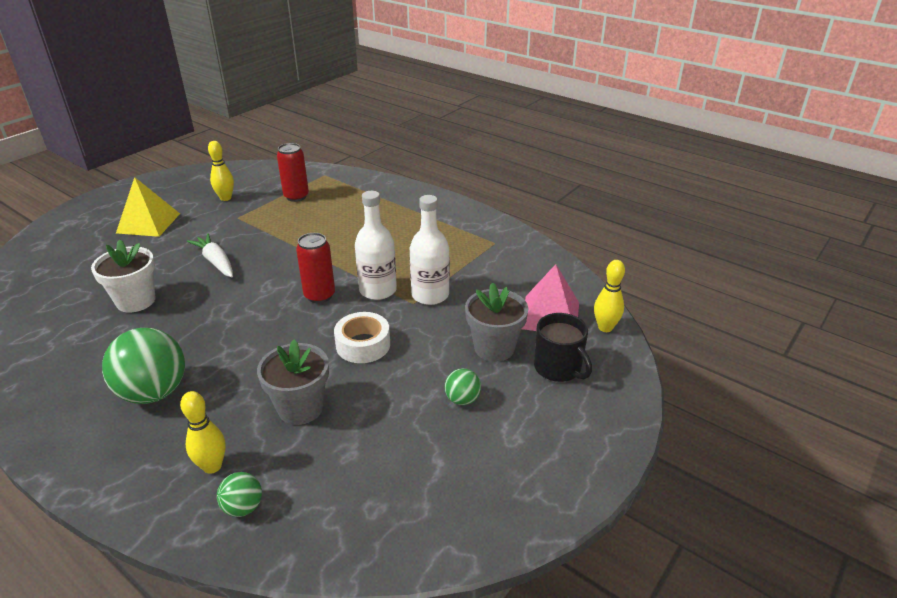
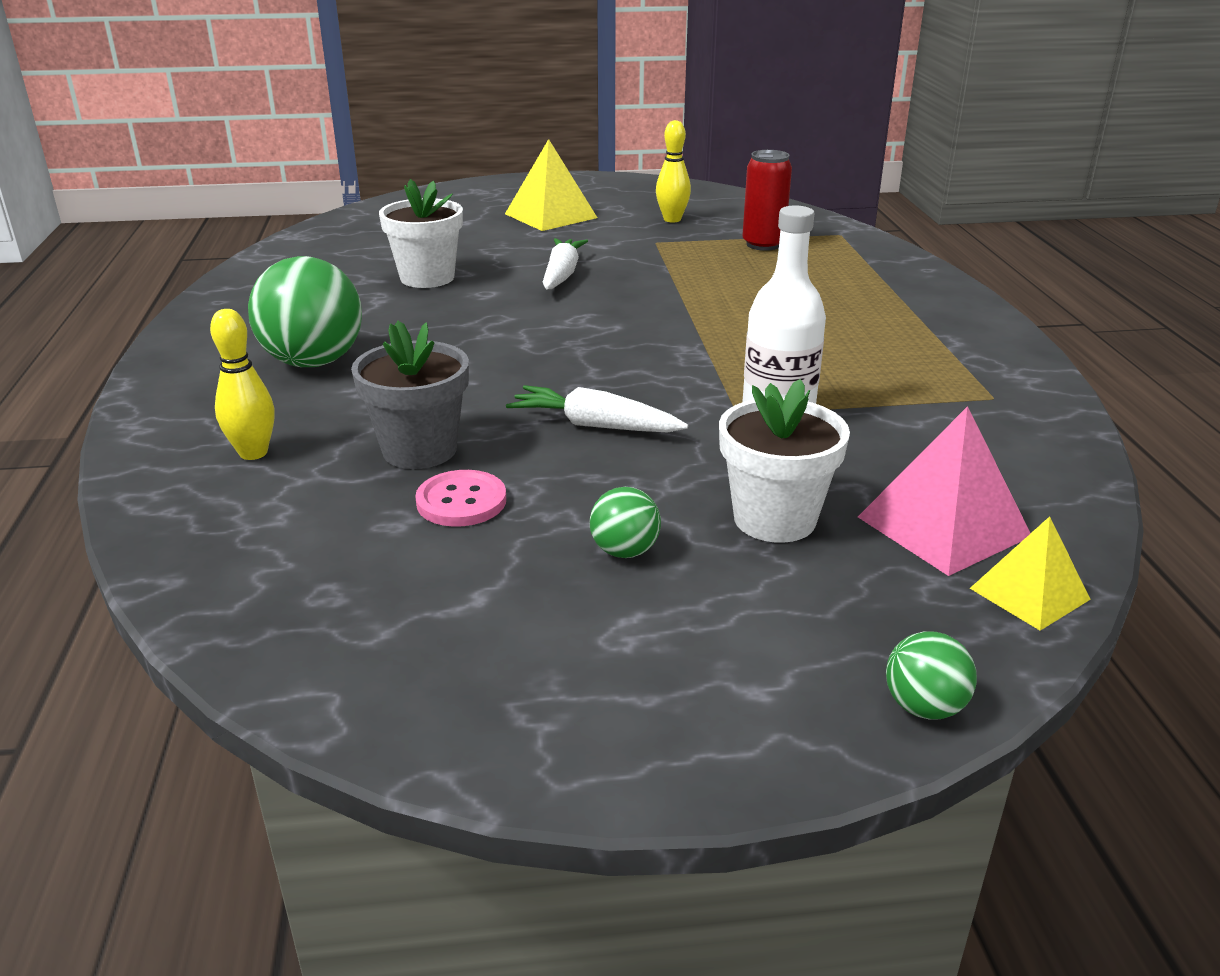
camera: 45 degrees right, 5 degrees down
green ball [217,472,262,517] -> green ball moved to [886,631,977,720]
red can [296,233,335,303] -> none
white tape [334,312,390,363] -> white carrot [506,385,688,432]
white bottle [355,191,397,300] -> none
grey flower pot [465,282,528,362] -> white flower pot [719,379,850,543]
black mug [534,313,592,382] -> none
yellow bowling pin [594,260,625,332] -> yellow pyramid [970,516,1091,631]
none -> pink button [415,470,506,527]

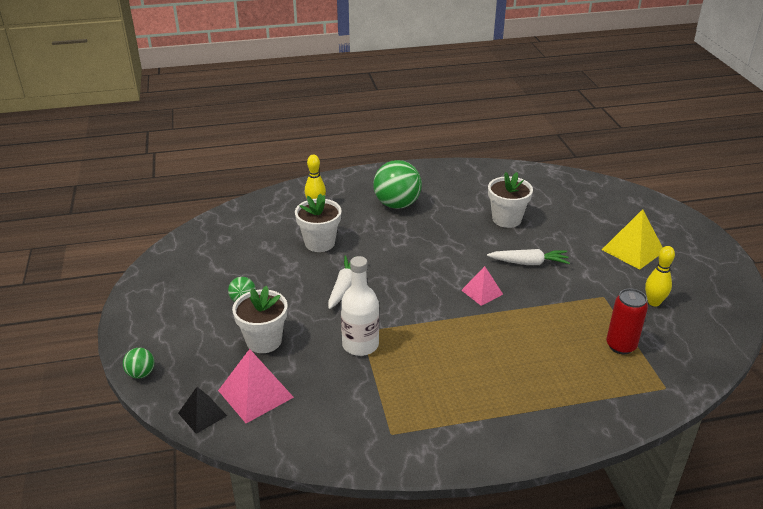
camera: 85 degrees right, 5 degrees up
grey flower pot [351,321,469,469] -> white flower pot [295,194,342,252]
pink button [415,470,506,527] -> none
yellow pyramid [970,516,1091,631] -> black pyramid [178,387,227,434]
none -> pink pyramid [461,266,503,306]

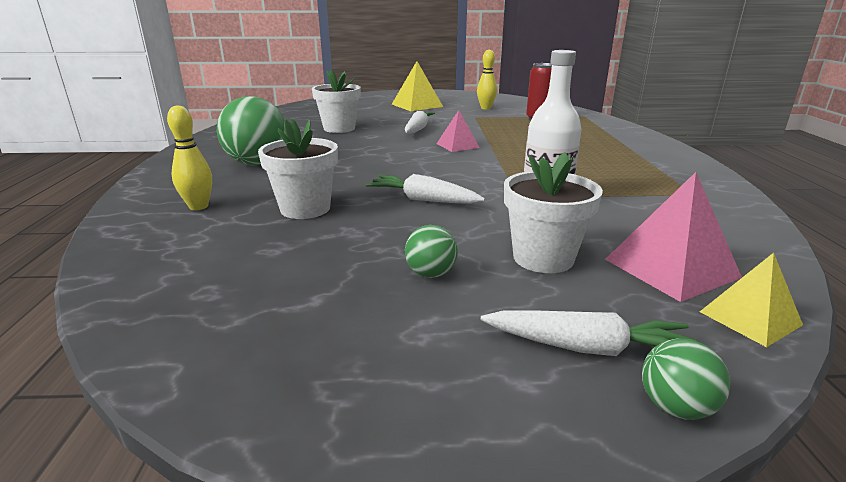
camera: 80 degrees left, 10 degrees down
black pyramid [178,387,227,434] -> yellow pyramid [700,253,803,347]
none -> white carrot [481,311,696,356]

